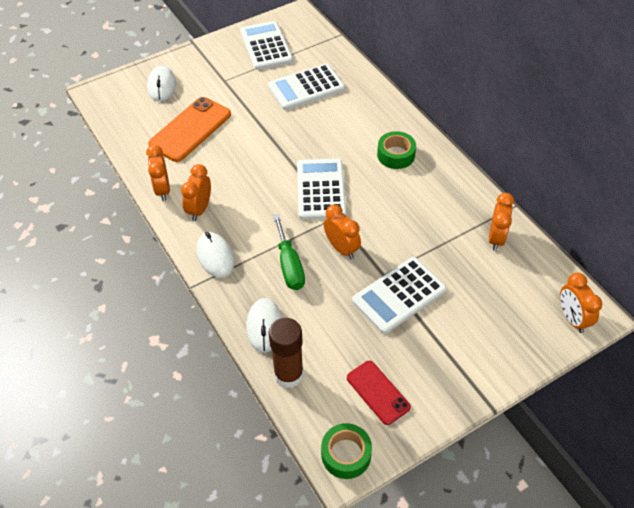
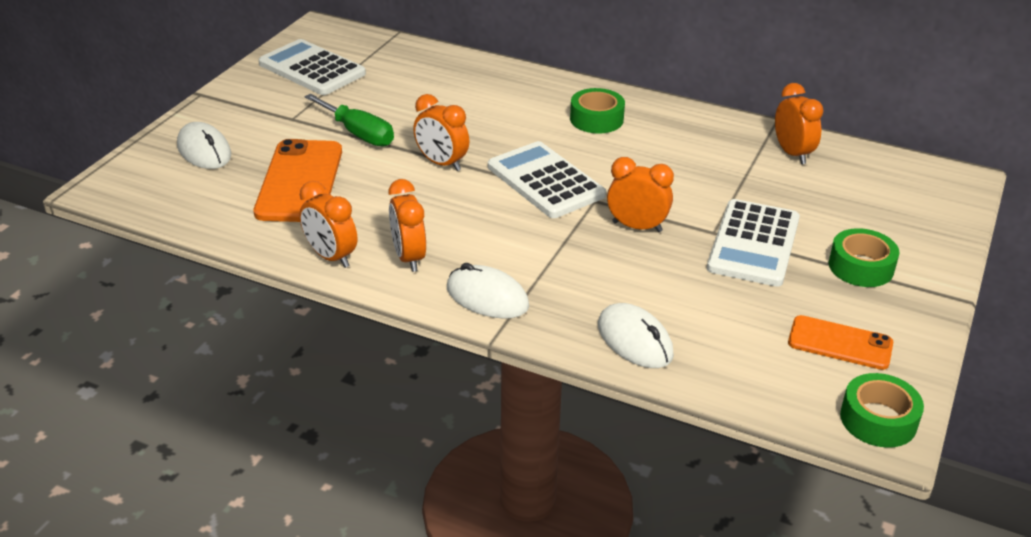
camera: 35 degrees left, 15 degrees down
white calculator [268,64,345,110] -> none
brown glue stick [269,318,304,388] -> none
green screwdriver [273,214,305,290] -> green screwdriver moved to [304,94,394,147]
red phone [347,361,411,425] -> orange phone [788,315,893,370]
orange clock [560,273,602,333] -> orange clock moved to [413,94,469,171]
none -> green tape [829,228,899,287]

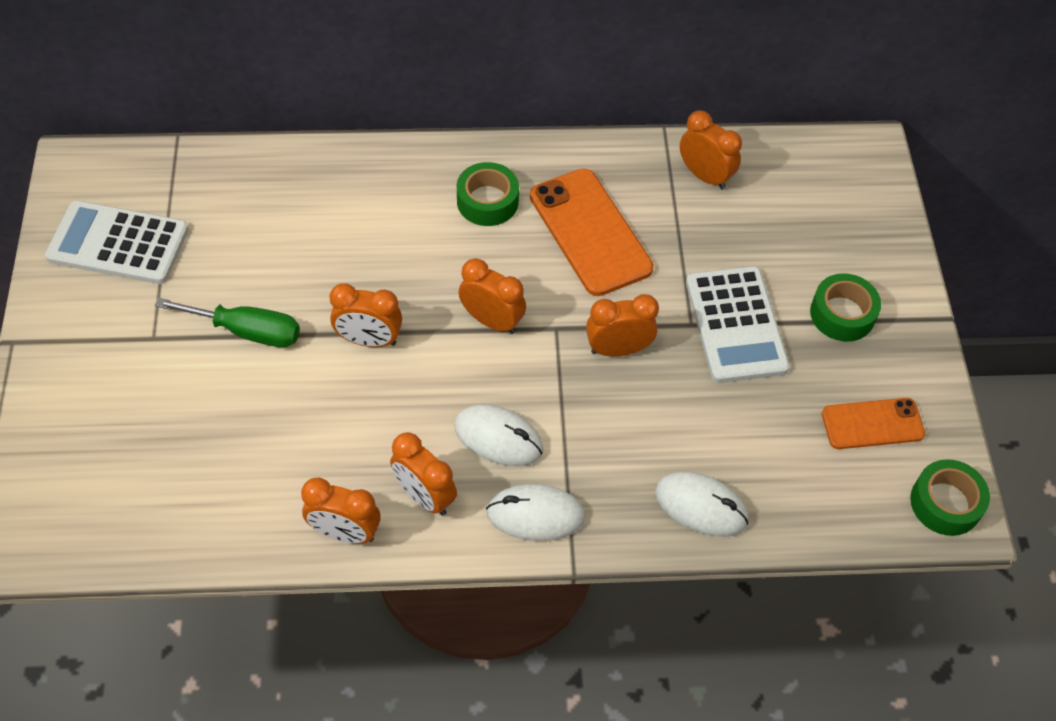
camera: 30 degrees left, 20 degrees up
white mouse [177,122,231,169] -> white mouse moved to [454,404,544,466]
orange phone [254,139,342,222] -> orange phone moved to [530,169,654,296]
white calculator [488,141,606,218] -> orange clock [459,258,526,334]

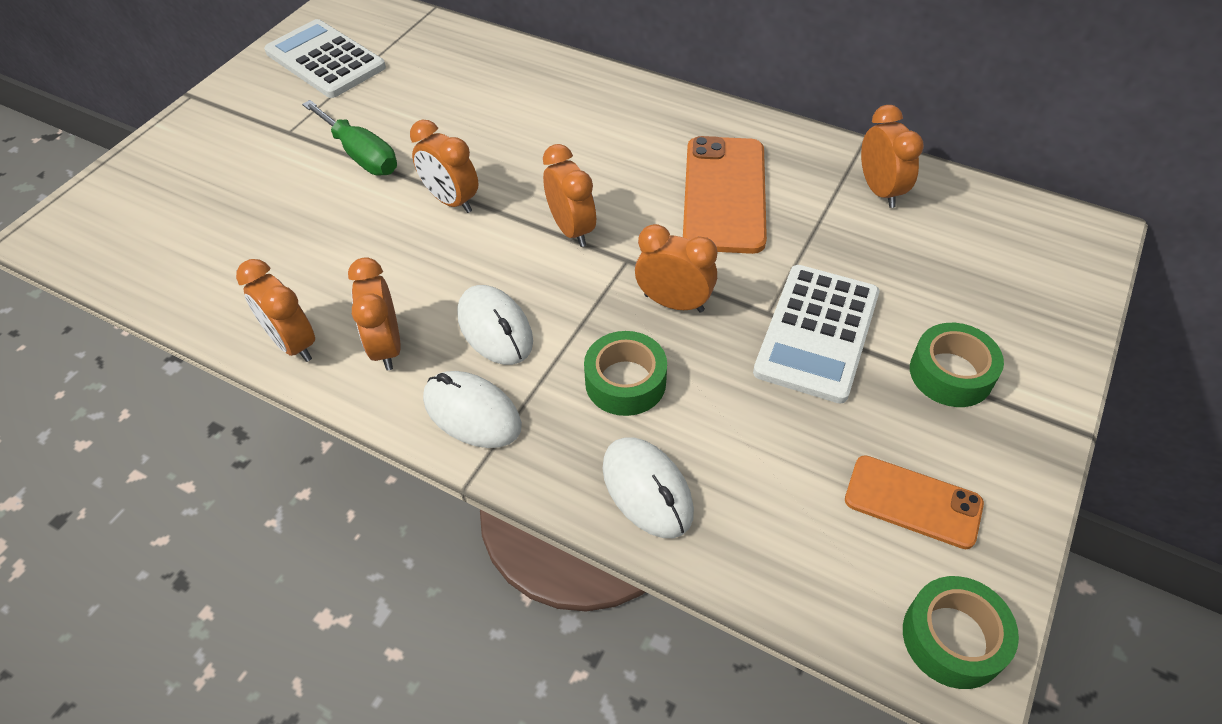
camera: 35 degrees right, 5 degrees down
green tape [457,162,519,226] -> green tape moved to [584,331,667,416]

